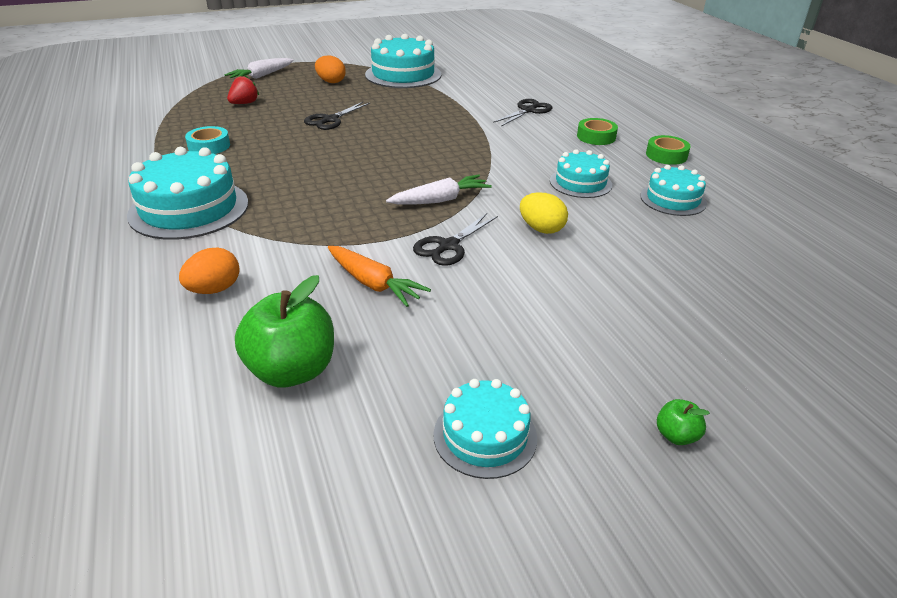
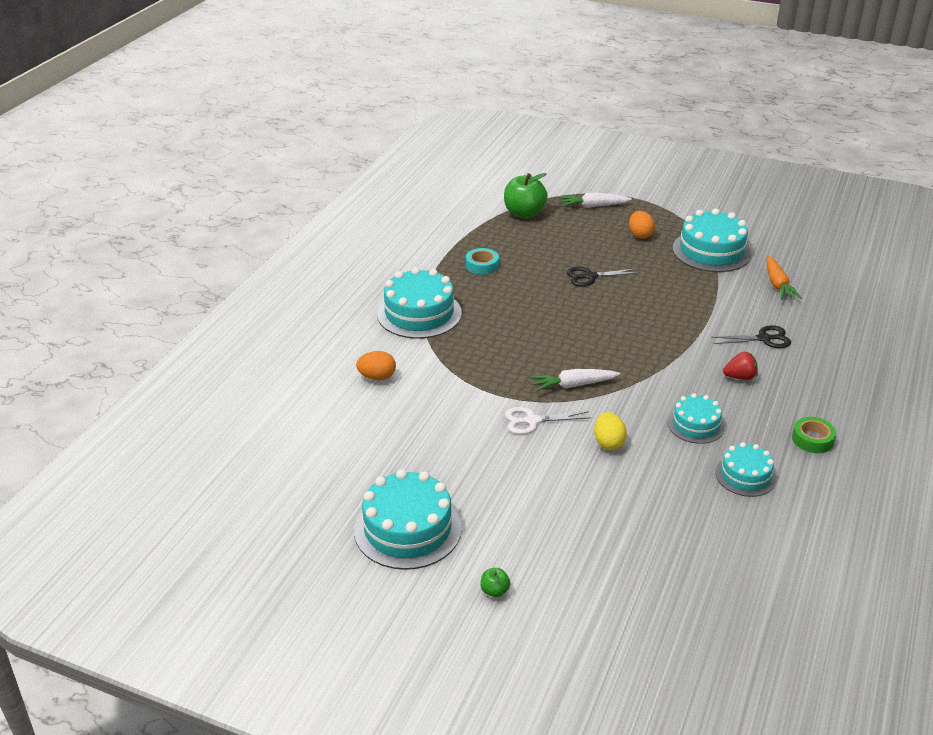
camera: 45 degrees right, 0 degrees up
red strawberry [227,75,259,104] -> red strawberry moved to [723,352,758,380]
green apple [235,275,334,387] -> green apple moved to [504,173,548,218]
orange carrot [328,246,431,307] -> orange carrot moved to [766,255,802,300]
white carrot [386,174,492,204] -> white carrot turned 150 degrees clockwise [530,369,620,392]
black scissors [413,213,498,266] -> white scissors [505,407,591,434]
turquoise cake [433,379,537,479] -> turquoise cake [354,469,462,570], size x1.70
green tape [577,118,618,145] -> none

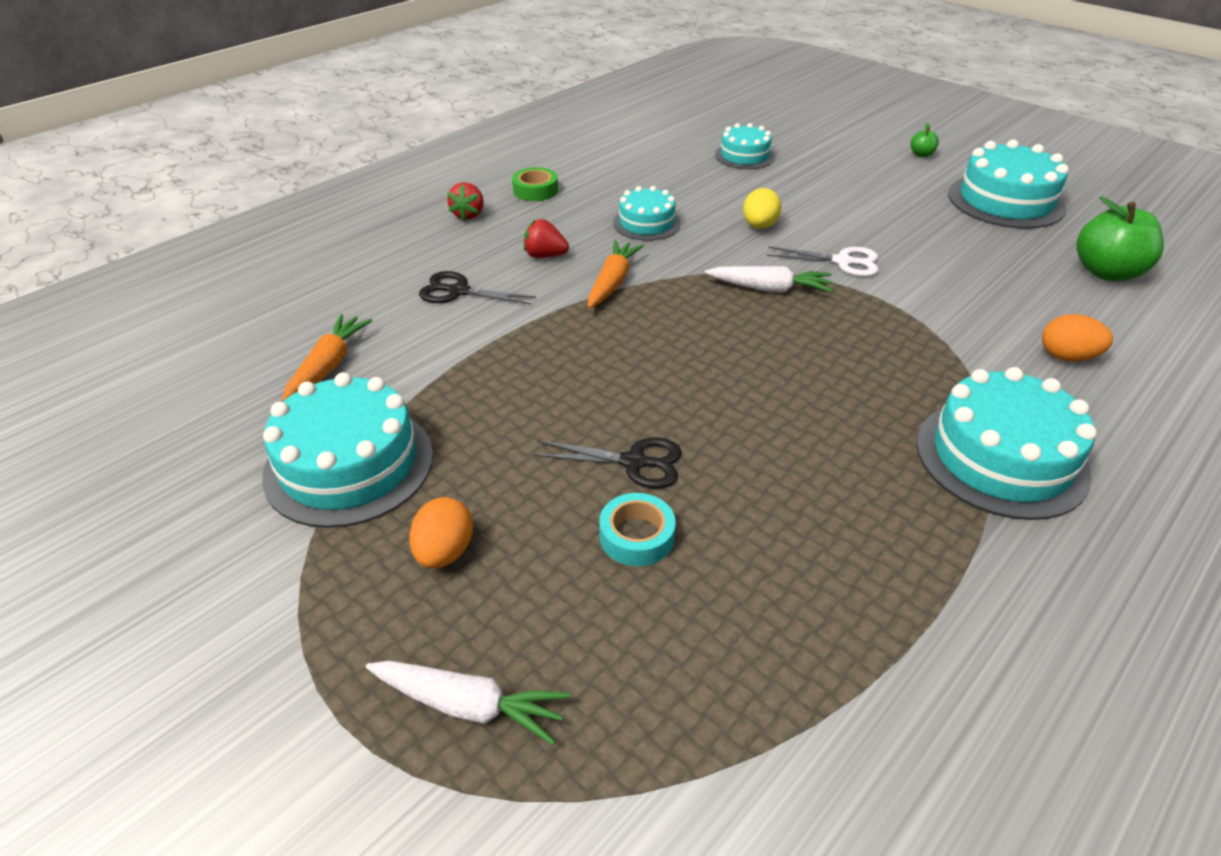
camera: 160 degrees left, 5 degrees up
turquoise tape [466,248,499,275] -> turquoise tape moved to [599,493,676,566]
green apple [504,173,548,218] -> green apple moved to [1076,196,1164,281]
turquoise cake [715,442,776,497] -> turquoise cake moved to [715,123,775,169]
none -> red strawberry [447,182,484,220]
none -> orange carrot [588,240,644,308]

